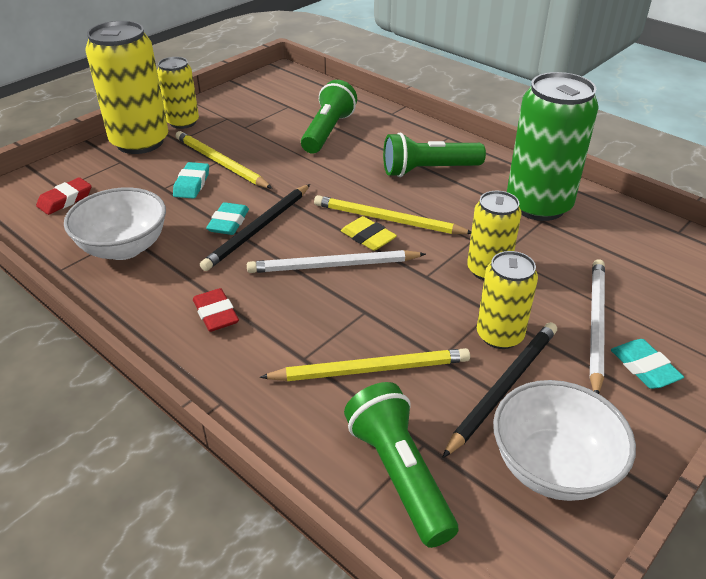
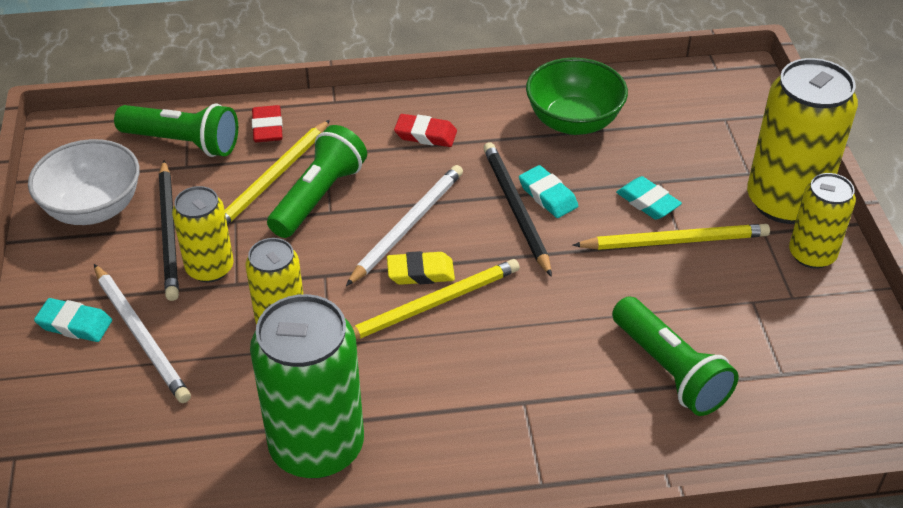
camera: 130 degrees right, 5 degrees up
red eraser [36,177,92,215] -> red eraser moved to [252,105,283,142]
white bowl [64,187,166,260] -> green bowl [526,58,628,135]
green flashlight [383,132,486,177] -> green flashlight moved to [267,125,367,238]

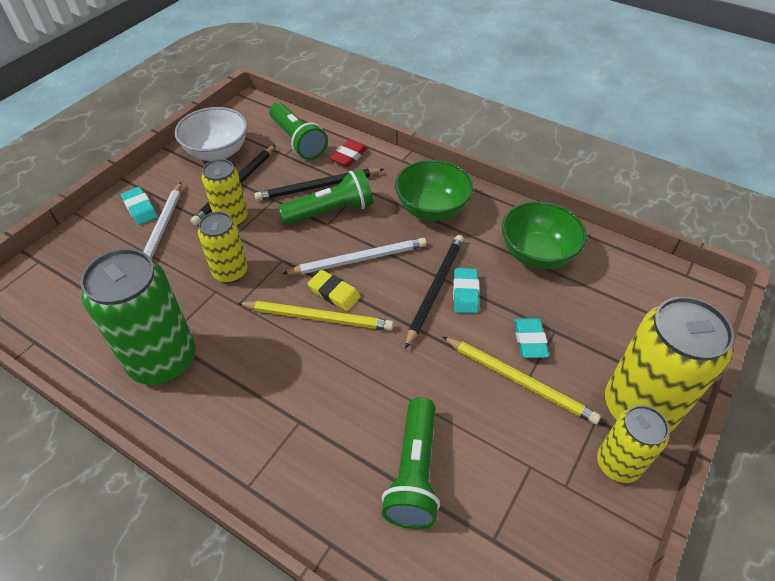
camera: 40 degrees right, 5 degrees up
yellow pencil [225,120,330,225] -> black pencil [254,168,384,201]
red eraser [394,114,457,147] -> green bowl [395,160,473,221]

